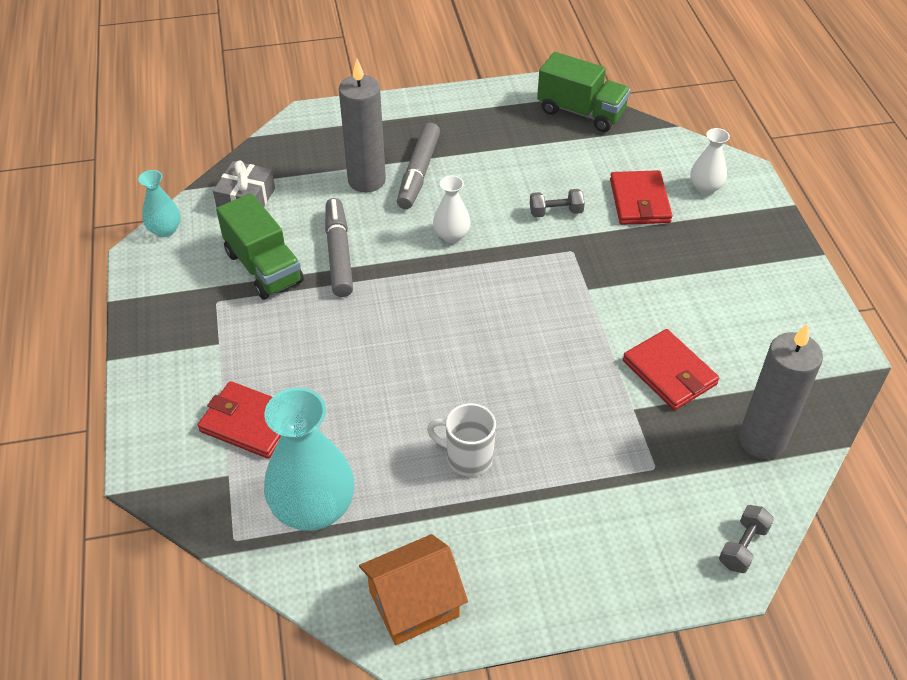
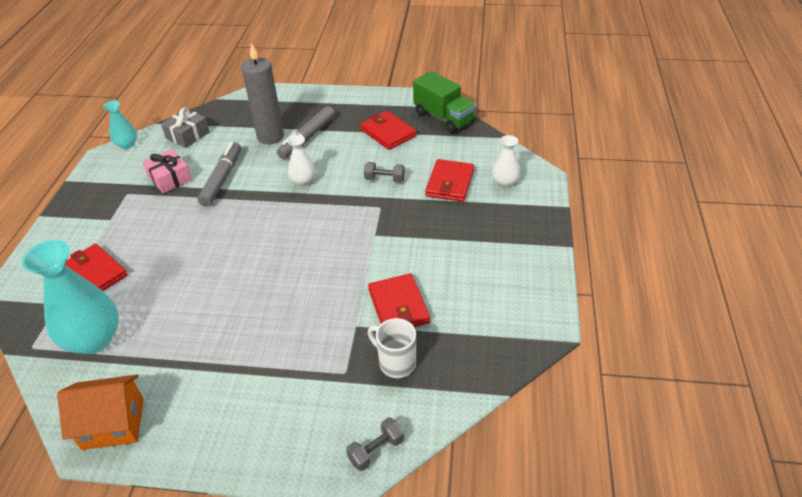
camera: 20 degrees right, 5 degrees down
green truck [216,193,304,299] -> pink gift [143,149,192,193]
white mug [427,403,496,476] -> white mug moved to [368,318,416,378]
grey candle [739,323,823,459] -> none
none -> red wallet [360,111,416,150]

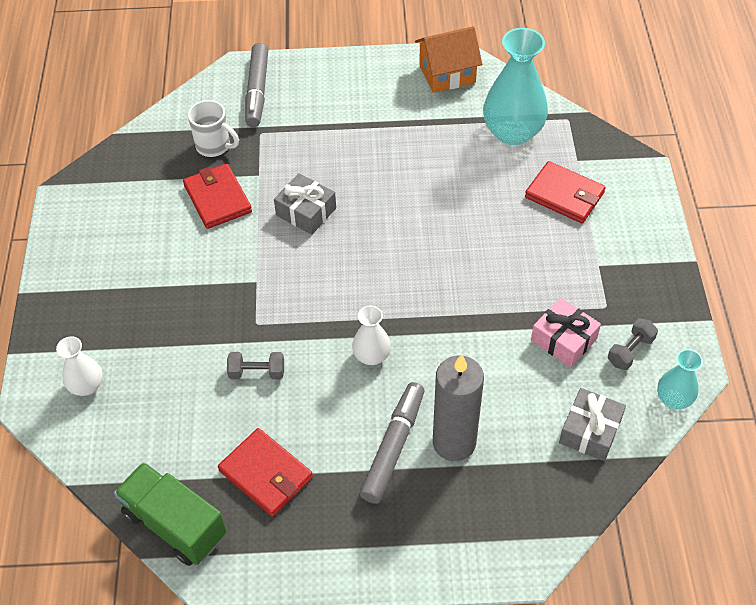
camera: 170 degrees right, 10 degrees up
grey marker [198,142,241,207] -> grey marker moved to [245,43,268,127]
grey dumbbell [346,418,404,471] -> grey dumbbell moved to [608,318,658,370]
red wallet [425,159,474,202] -> none
none -> grey gift [274,173,336,235]

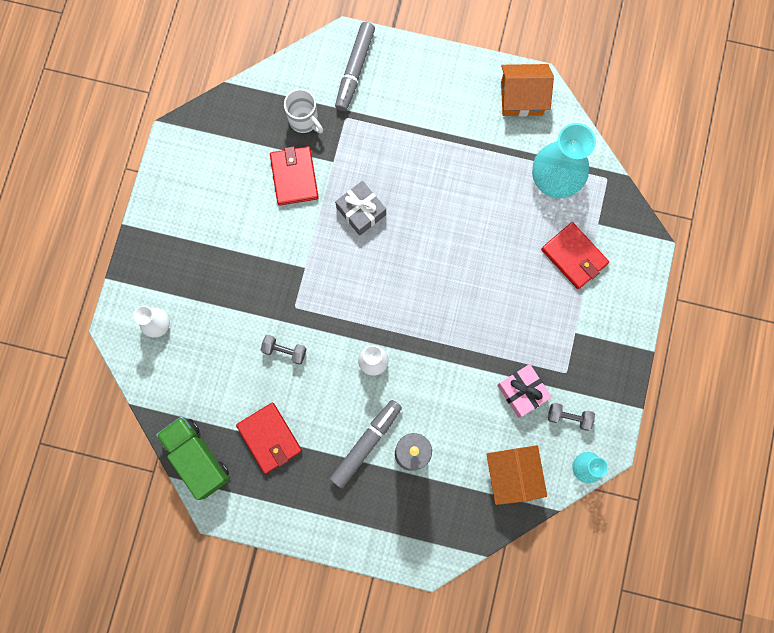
camera: 15 degrees right, 25 degrees up
grey gift [559,388,626,461] -> orange house [486,445,547,505]
grey dumbbell [608,318,658,370] -> grey dumbbell turned 45 degrees clockwise [548,403,595,431]

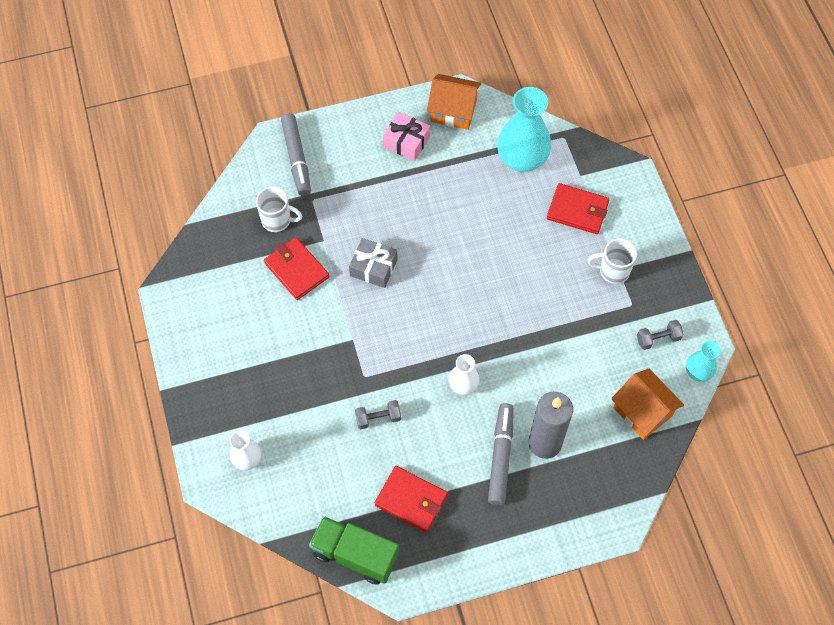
camera: 30 degrees left, 15 degrees down
pink gift [497,364,552,418] -> pink gift moved to [383,112,430,161]
orange house [501,64,554,117] -> orange house turned 45 degrees clockwise [427,74,482,130]
none -> white mug [588,238,637,284]

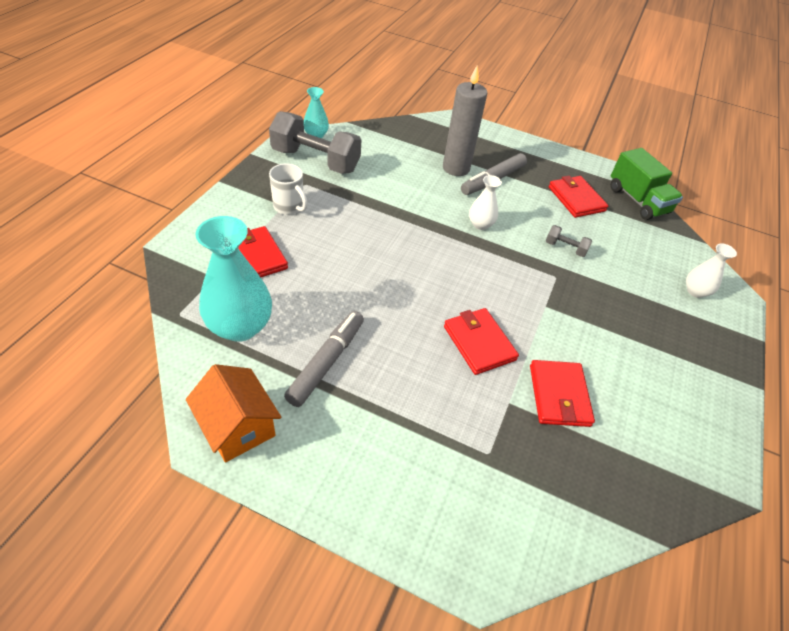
camera: 145 degrees left, 15 degrees down
white mug [256,187,302,232] -> none
grey marker [281,113,311,196] -> grey marker moved to [284,311,364,407]
grey gift [349,238,398,288] -> red wallet [444,308,519,375]
pink gift [383,112,430,161] -> none
orange house [611,369,684,440] -> none
grey dumbbell [637,320,684,350] -> grey dumbbell [269,111,361,174], size x2.26

